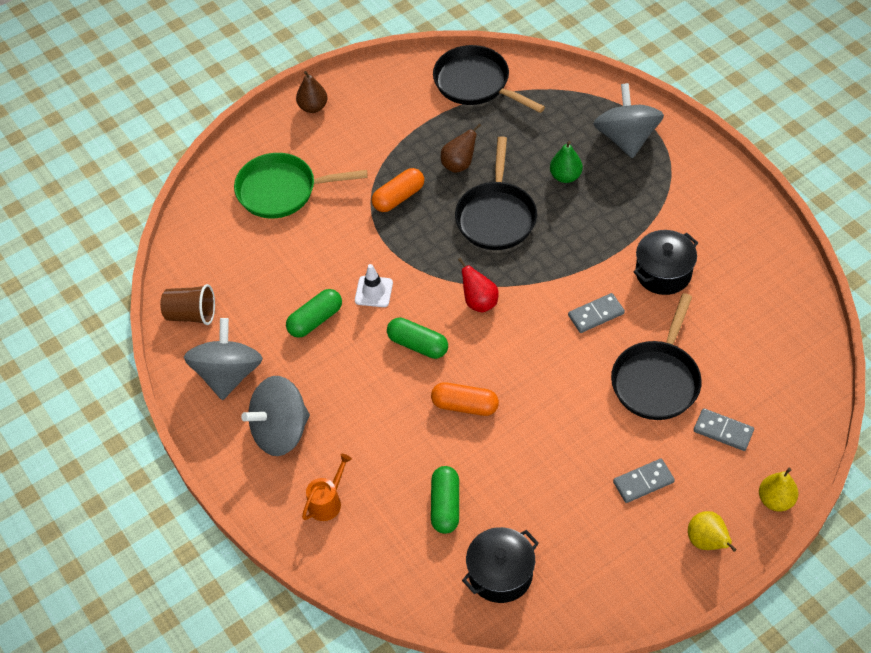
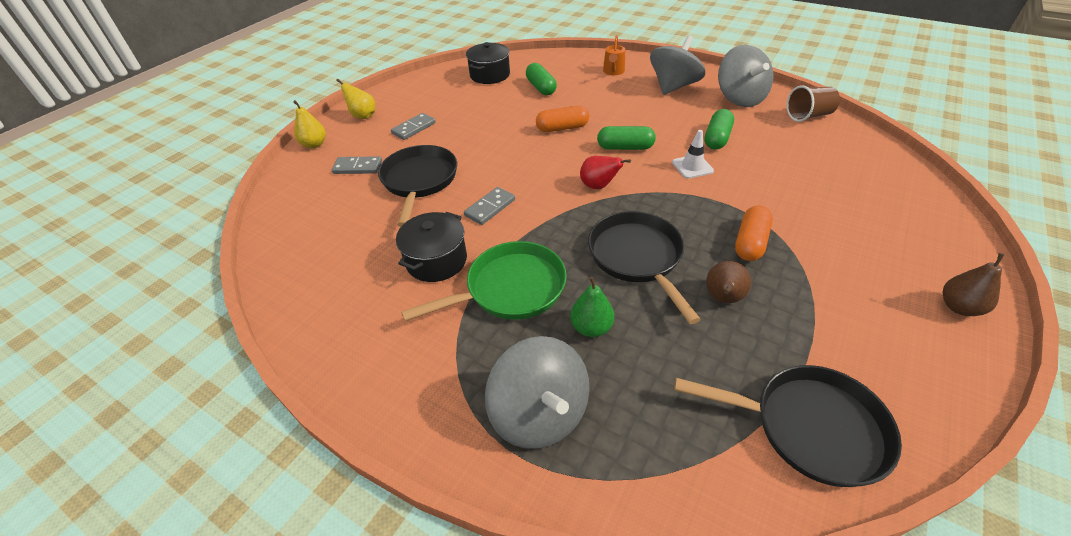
camera: 155 degrees right, 10 degrees down
green pan [234,153,368,218] -> green pan moved to [401,241,567,321]

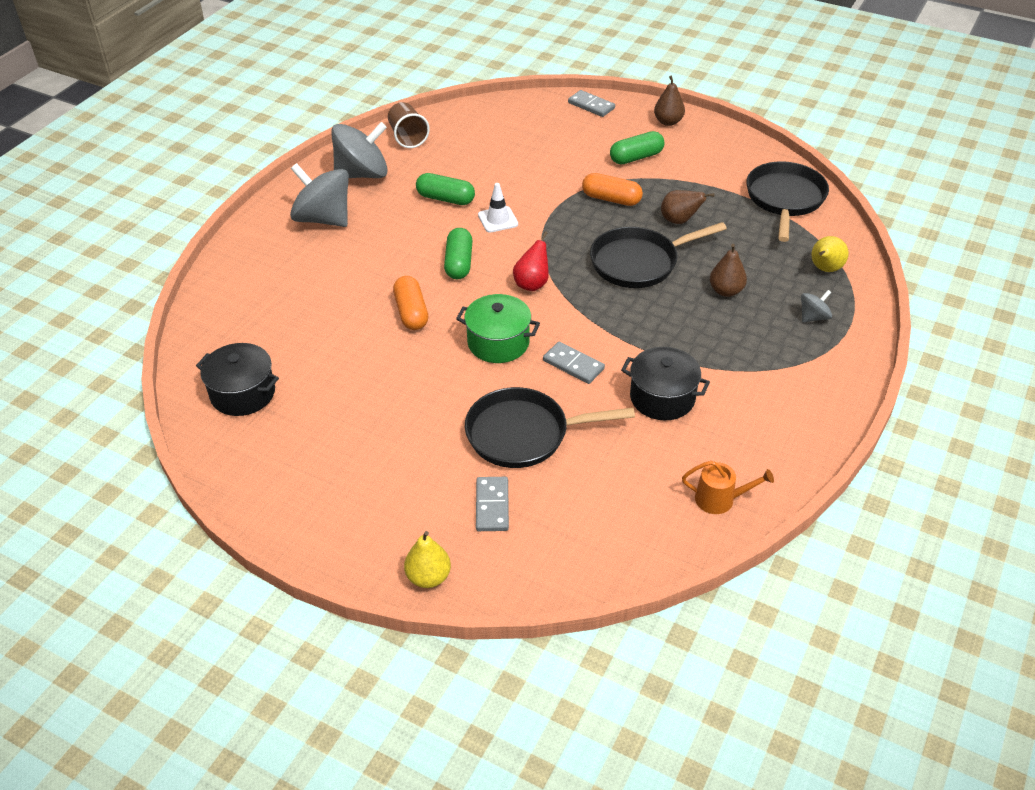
camera: 95 degrees left, 0 degrees up
yellow pear [337,79,375,119] -> yellow pear moved to [811,236,849,272]
grey domino [391,113,436,140] -> grey domino moved to [568,90,615,117]
green pan [401,241,567,321] -> none
grey spinning top [485,336,590,449] -> grey spinning top [801,290,832,322], size x0.47
green capsule [526,63,557,95] -> green capsule moved to [610,131,665,164]
green pear [570,276,614,337] -> brown pear [710,244,747,297]
orange watering can [603,35,625,75] -> orange watering can moved to [682,461,774,514]
none -> green pot [456,294,540,363]

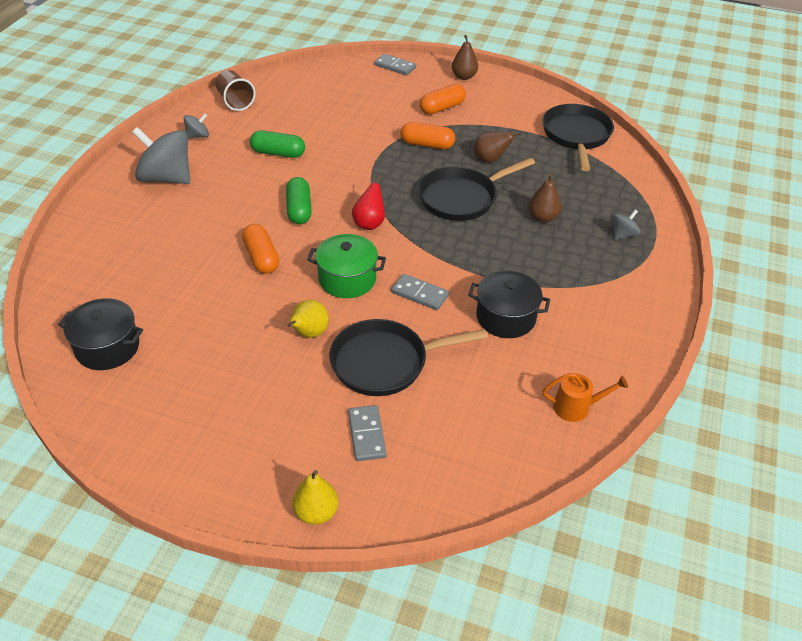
camera: 10 degrees left, 0 degrees up
grey spinning top [331,122,388,178] -> grey spinning top [184,113,209,139], size x0.47
white traffic cone [478,183,518,233] -> none
green capsule [610,131,665,164] -> orange capsule [420,84,466,114]
yellow pear [811,236,849,272] -> yellow pear moved to [287,300,329,338]

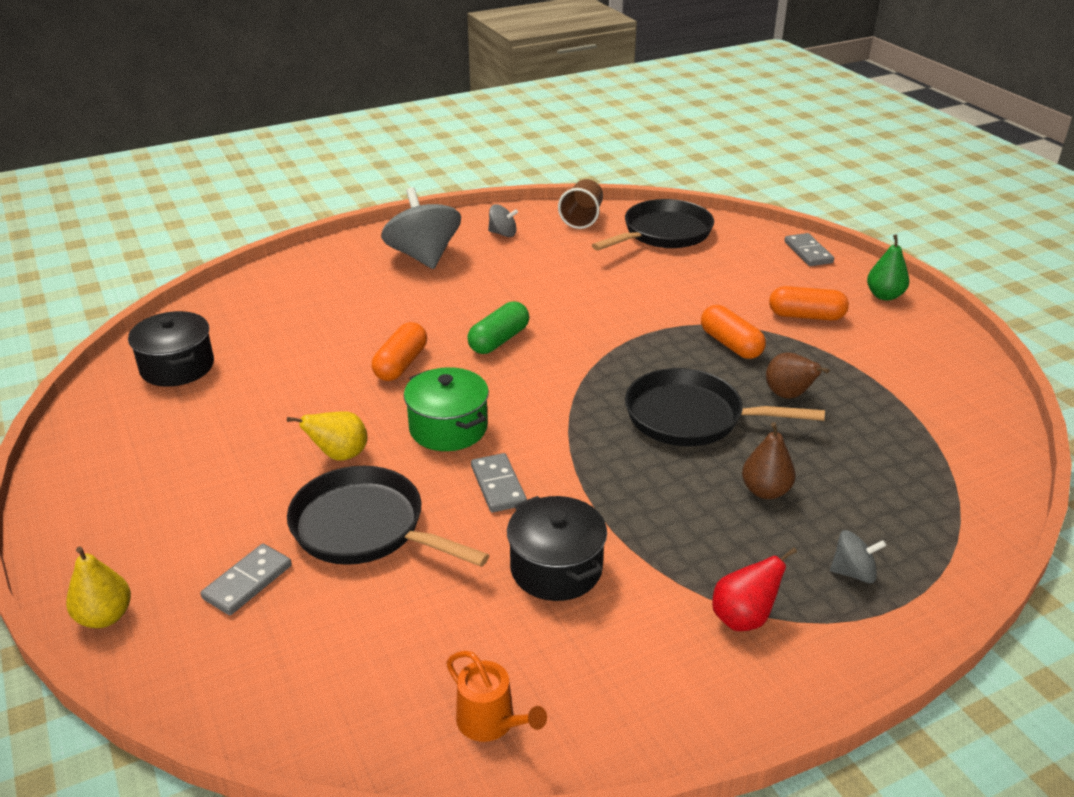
camera: 45 degrees right, 10 degrees down
green capsule [250,131,305,158] -> none
red pear [352,175,385,230] -> red pear moved to [712,547,797,631]
brown pear [452,35,478,80] -> green pear [867,234,909,301]
black pan [543,104,614,171] -> black pan moved to [592,199,714,250]

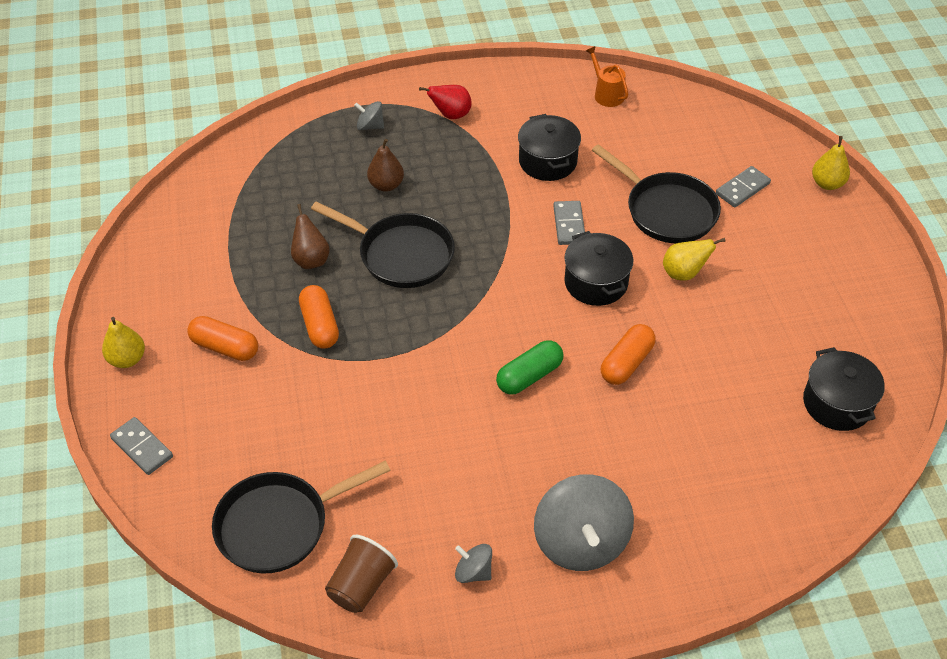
camera: 165 degrees left, 15 degrees up
green pot [404,367,489,451] -> black pot [564,231,633,306]
grey domino [784,233,834,266] -> grey domino turned 45 degrees counterclockwise [110,417,173,475]
green pear [867,234,909,301] -> yellow pear [102,317,145,368]

